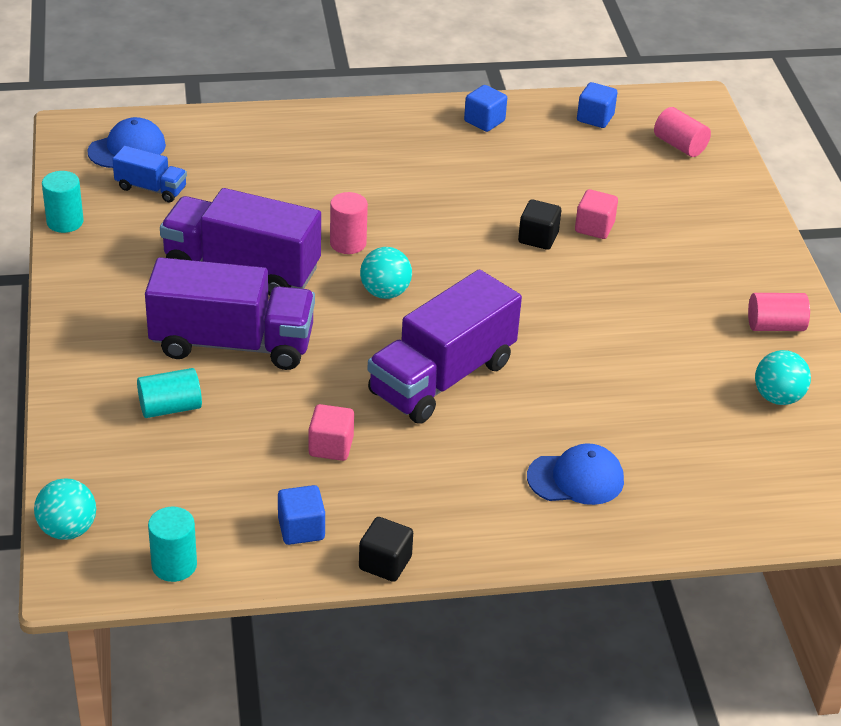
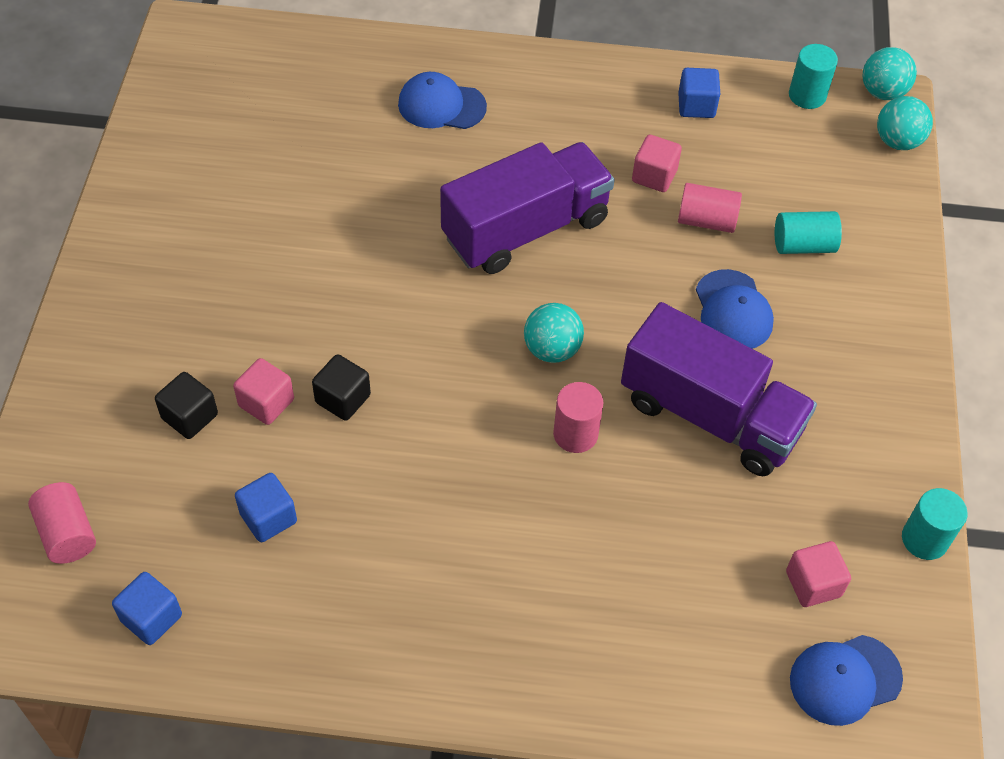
camera: 165 degrees left, 15 degrees up
blue truck [112,146,187,202] -> pink cube [786,541,851,607]
purple truck [145,257,315,370] -> blue cap [696,269,774,349]
black cube [359,517,413,582] -> black cube moved to [155,372,218,439]
blue cube [464,85,507,132] -> blue cube moved to [235,473,297,542]
pink cylinder [748,293,810,331] -> pink cylinder moved to [678,183,742,233]
turquoise ball [755,350,811,405] -> turquoise ball moved to [862,47,917,100]

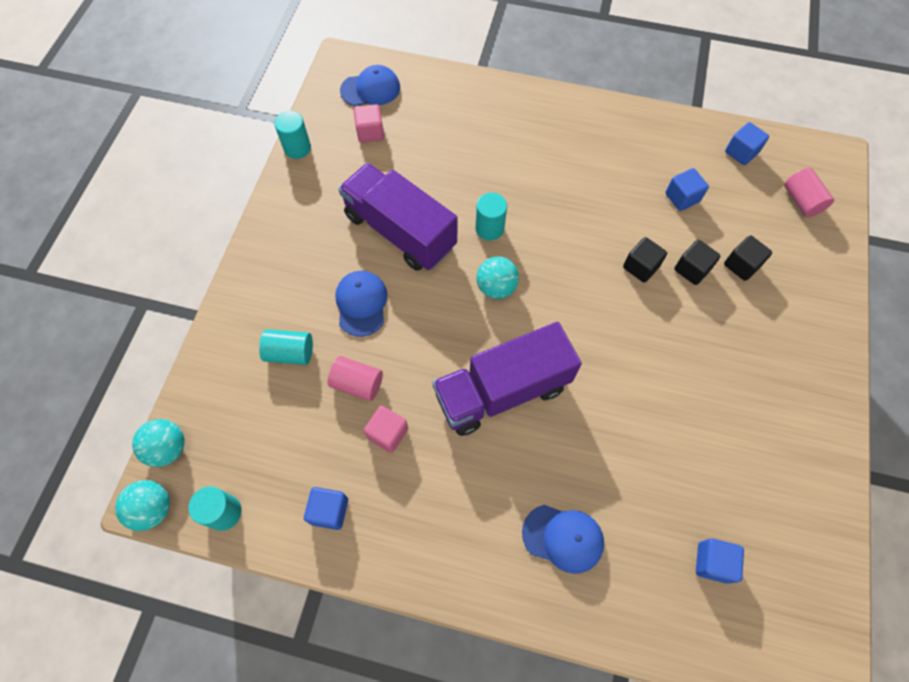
camera: 170 degrees left, 10 degrees up
pink cube [233,358,294,425] -> black cube [674,240,720,285]
pink cylinder [553,382,604,453] -> turquoise cylinder [475,193,507,240]
none -> blue cube [696,539,744,584]

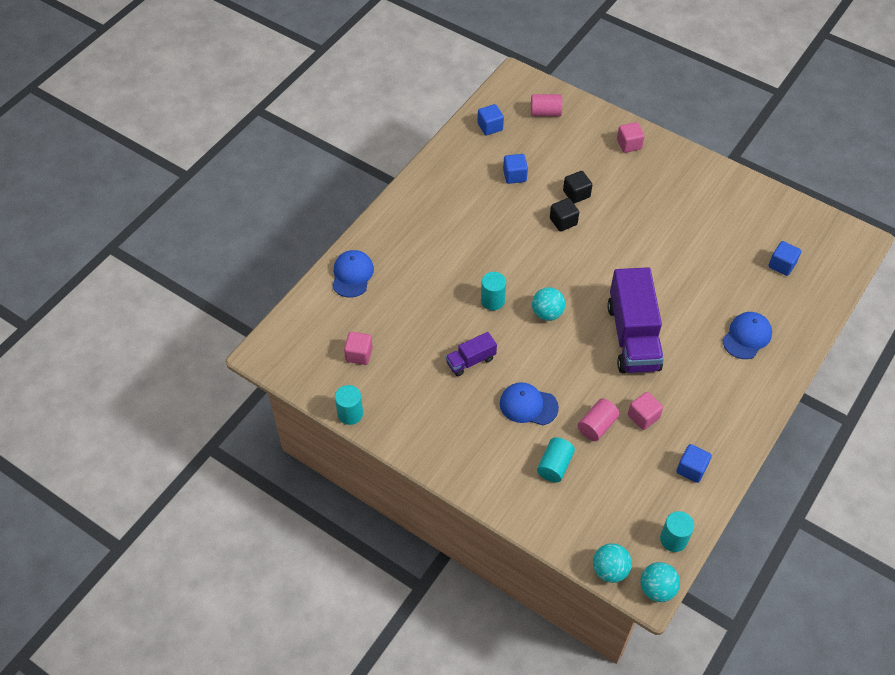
camera: 70 degrees left, 10 degrees down
purple truck [338,163,457,271] -> purple truck [446,332,497,376], size x0.49
blue cap [340,65,400,106] -> blue cap moved to [332,250,374,297]
black cube [724,235,772,281] -> none
none -> pink cube [617,122,645,153]

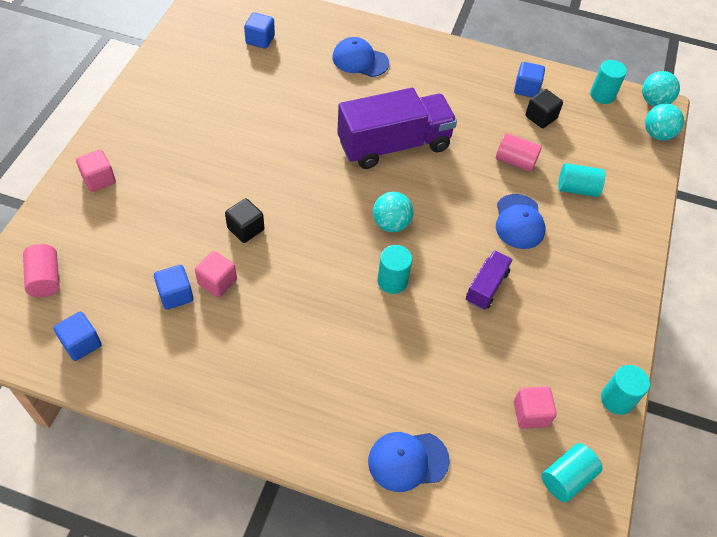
camera: 110 degrees left, 0 degrees up
purple truck [446,332,497,376] -> purple truck turned 105 degrees counterclockwise [466,250,513,310]
black cube [563,171,592,203] -> black cube moved to [525,89,563,128]
pink cube [628,392,663,430] -> pink cube moved to [195,251,237,297]
none -> turquoise cylinder [542,443,603,502]

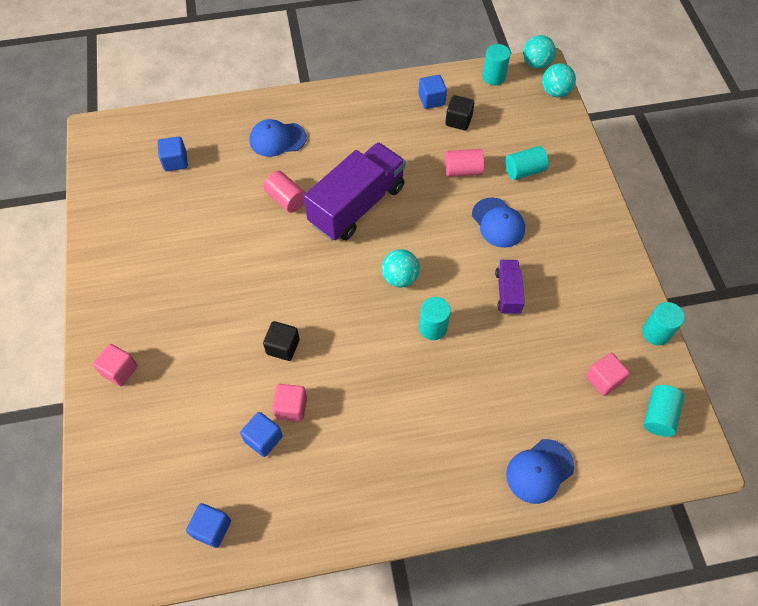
camera: 25 degrees left, 5 degrees up
pink cylinder [23,244,59,297] -> pink cylinder moved to [264,171,306,213]

